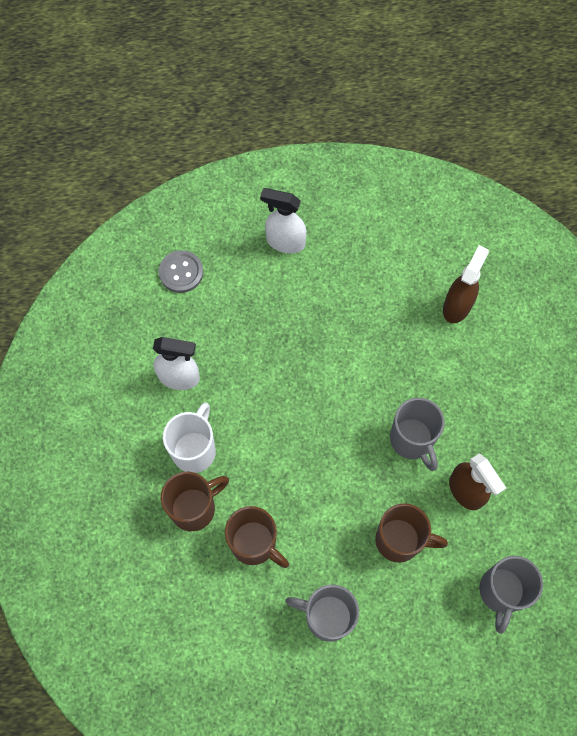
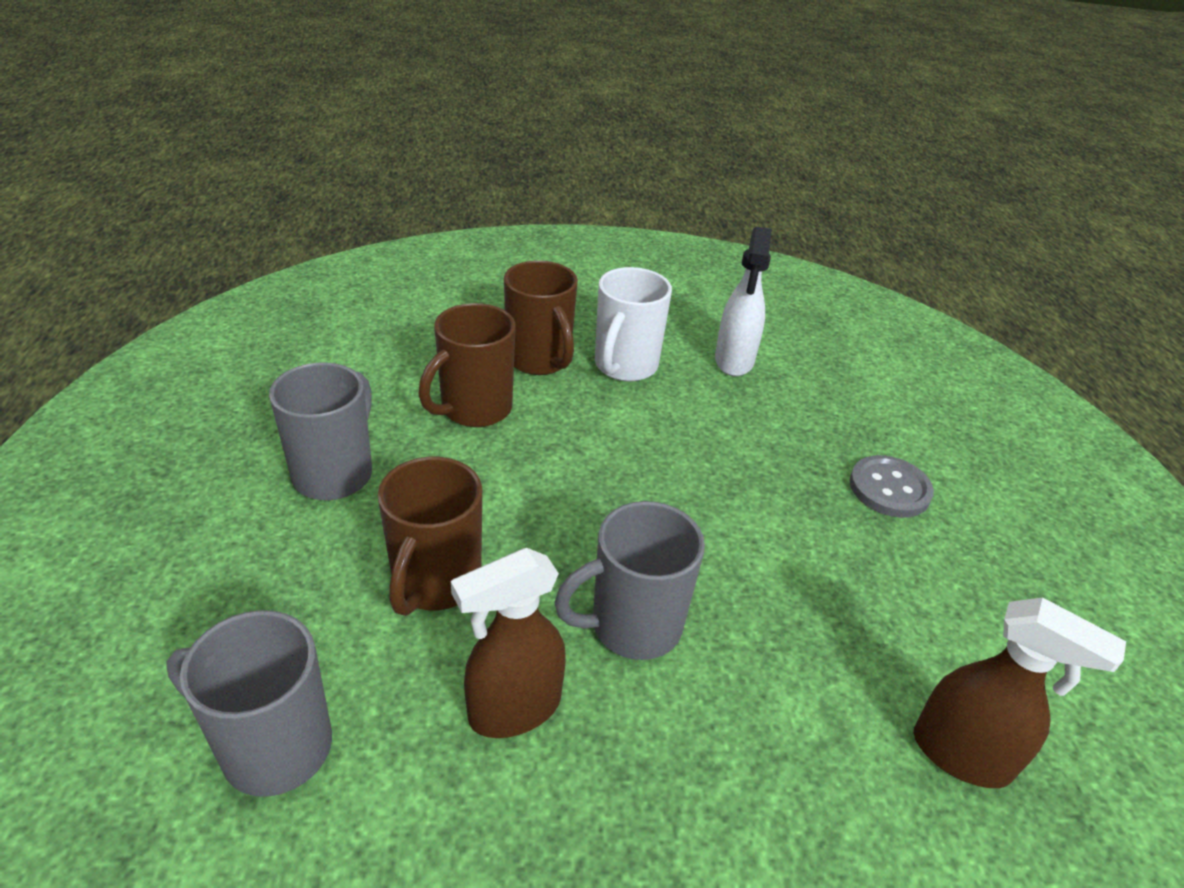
camera: 90 degrees right, 30 degrees down
grey button [159,250,203,293] -> grey button moved to [850,455,934,518]
white mug [163,402,216,473] -> white mug turned 90 degrees clockwise [595,267,672,382]
white spray bottle [260,188,307,254] -> none

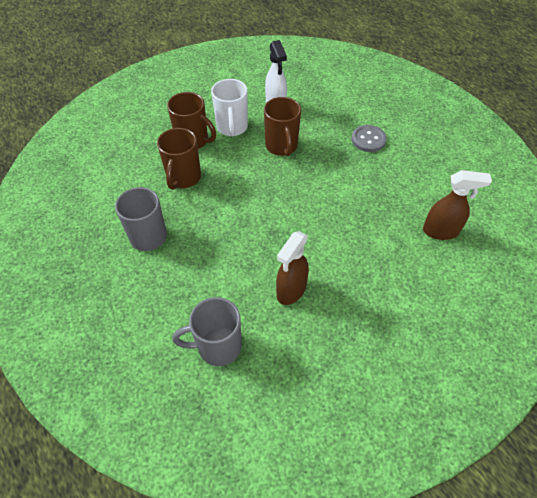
camera: 25 degrees left, 15 degrees up
brown mug [378,457,482,616] -> brown mug moved to [264,97,301,156]
grey mug [554,501,705,660] -> none

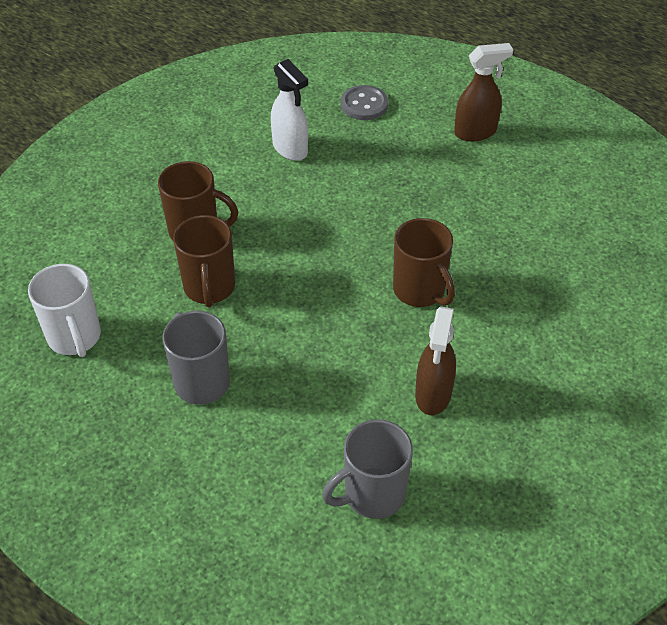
camera: 20 degrees left, 5 degrees down
white mug [211,79,248,137] -> white mug moved to [28,264,101,357]
brown mug [264,97,301,156] -> brown mug moved to [393,218,455,307]
grey button [351,125,387,152] -> grey button moved to [341,85,388,120]
brown spray bottle [423,170,492,240] -> brown spray bottle moved to [454,43,513,142]

